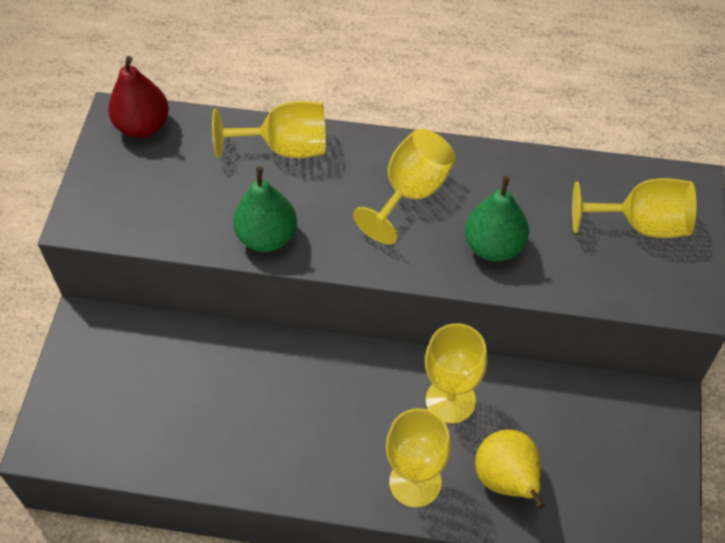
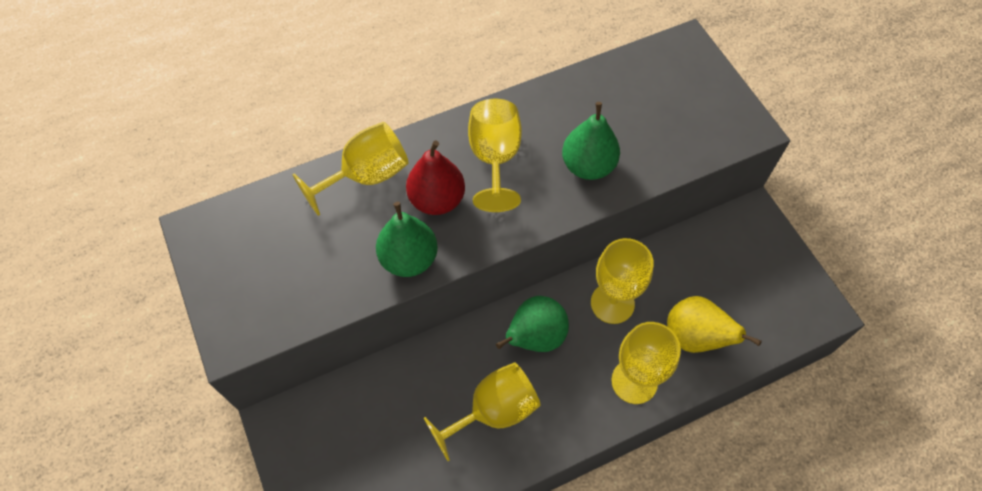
camera: 35 degrees left, 5 degrees up
red pear [108,56,169,138] -> red pear moved to [406,141,465,215]
yellow goblet [572,178,696,238] -> yellow goblet moved to [424,362,541,461]
none -> green pear [496,296,569,352]

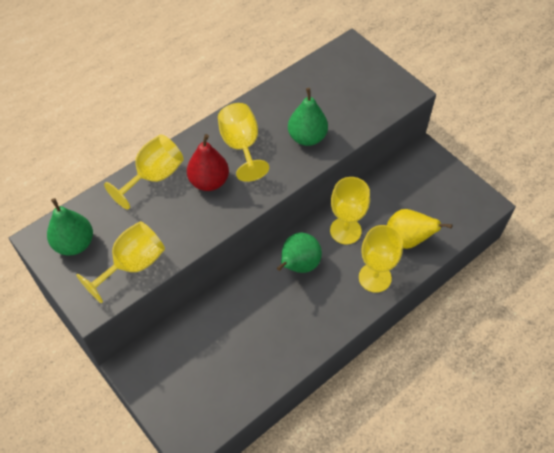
camera: 15 degrees left, 5 degrees down
green pear [376,202,438,277] -> green pear moved to [47,198,93,256]
yellow goblet [424,362,541,461] -> yellow goblet moved to [76,221,165,303]

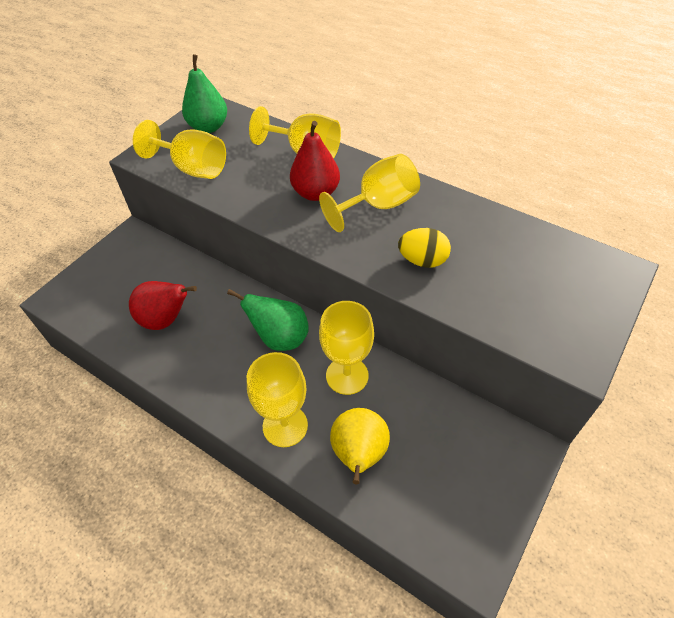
camera: 75 degrees right, 5 degrees down
green pear [288,88,328,146] -> yellow egg [398,228,451,268]
none -> red pear [129,281,197,330]

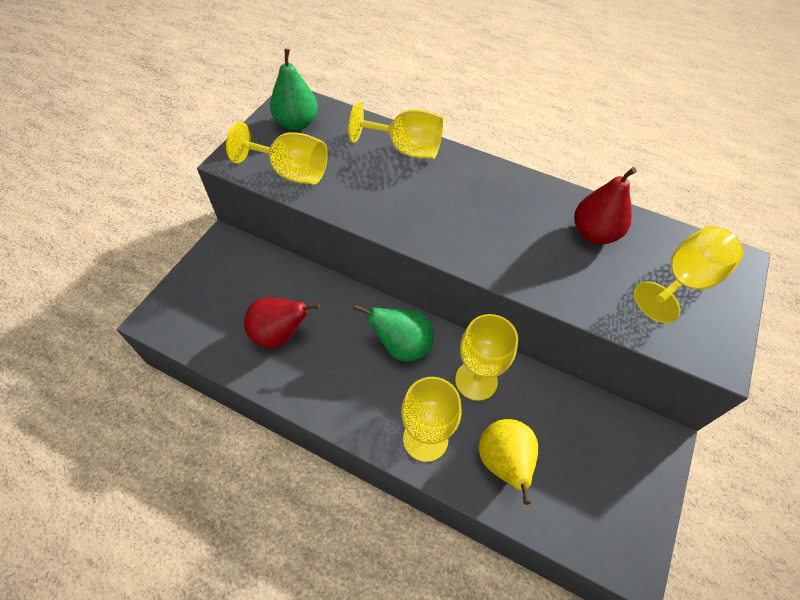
camera: 10 degrees left, 5 degrees up
red pear [290,121,340,201] -> red pear moved to [574,167,637,244]
yellow goblet [319,154,420,232] -> yellow goblet moved to [634,226,744,323]
yellow egg [398,228,451,268] -> none

